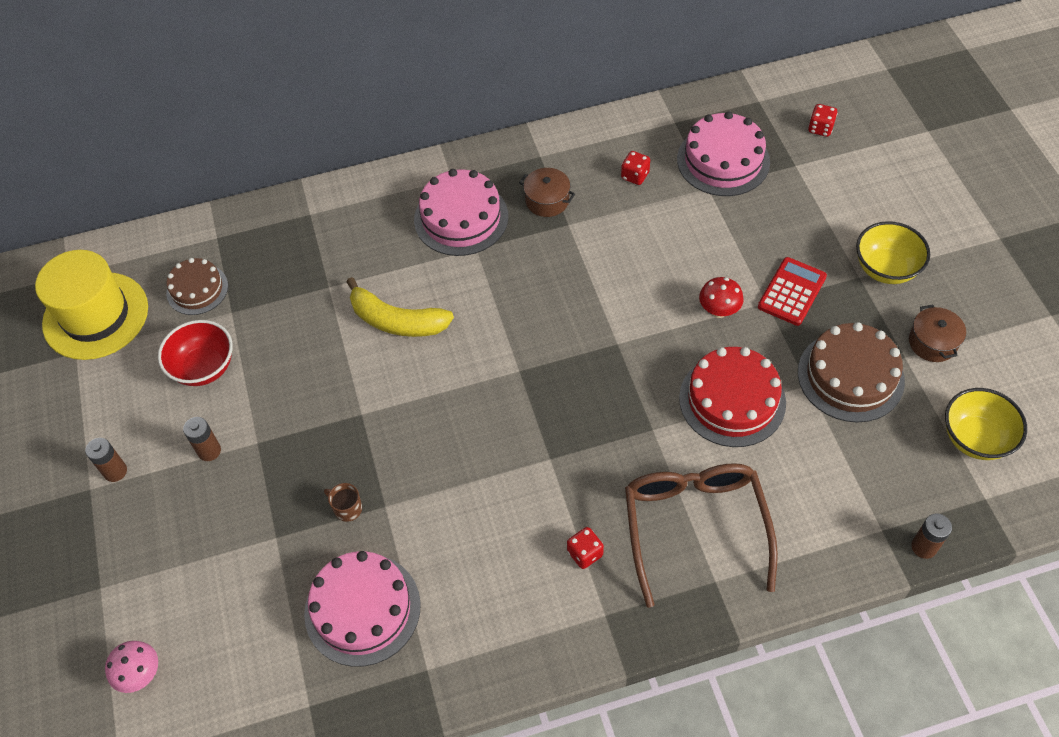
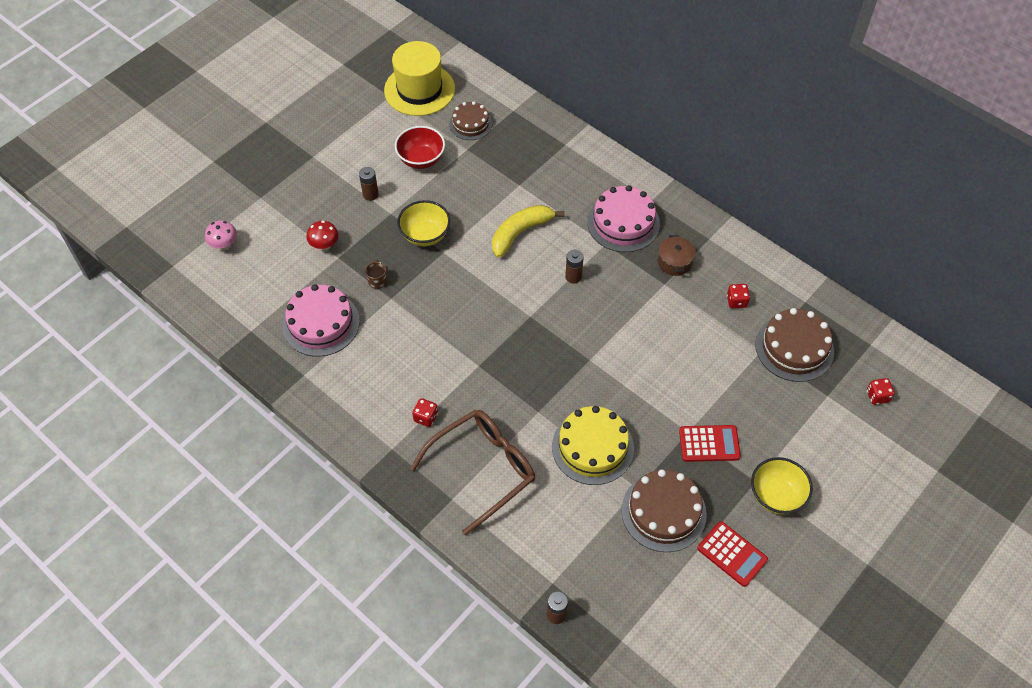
camera: 55 degrees right, 0 degrees up
brown battery [85,438,127,482] -> brown battery moved to [565,250,584,283]
yellow banana [346,277,454,337] -> yellow banana turned 60 degrees clockwise [492,205,564,258]
pink cake [677,112,770,196] -> brown cake [755,308,834,382]
red cake [679,347,786,447] -> yellow cake [552,406,634,485]
red mushroom [699,277,744,318] -> red mushroom moved to [307,221,339,251]
brown pot [909,304,966,362] -> red calculator [697,521,768,587]
yellow bowl [945,388,1027,460] -> yellow bowl moved to [397,200,450,246]

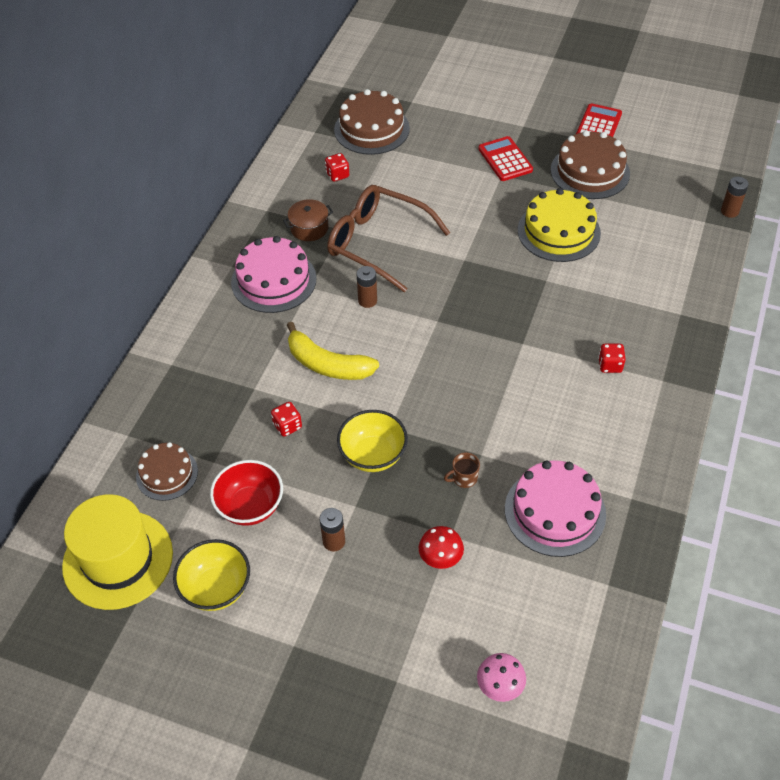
camera: 110 degrees left, 5 degrees down
brown glasses [410,410,535,536] -> brown glasses moved to [327,185,450,293]
yellow bowl [751,457,813,515] -> yellow bowl moved to [173,539,250,611]
red dice [867,378,895,405] -> red dice moved to [271,402,302,437]

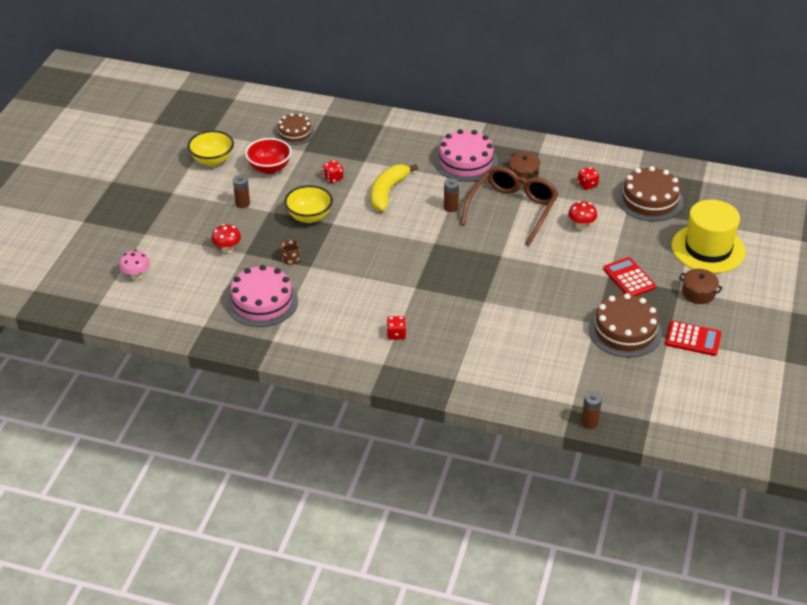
camera: 85 degrees right, 10 degrees down
yellow hat [62,494,173,610] -> yellow hat moved to [672,200,746,273]
red calculator [478,136,533,181] -> red calculator turned 90 degrees counterclockwise [603,257,656,296]
yellow cake [518,188,601,262] -> none
none -> red mushroom [568,201,598,230]
none -> brown pot [679,269,723,304]

